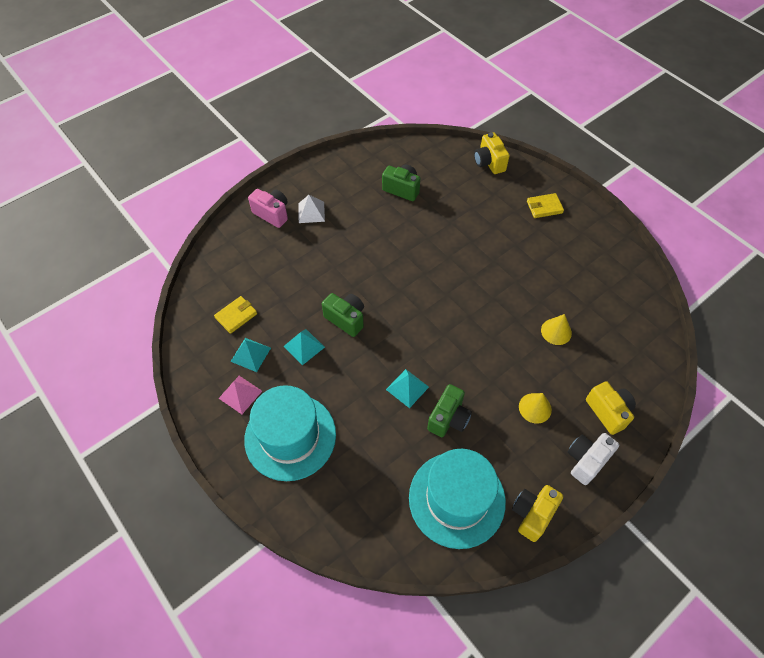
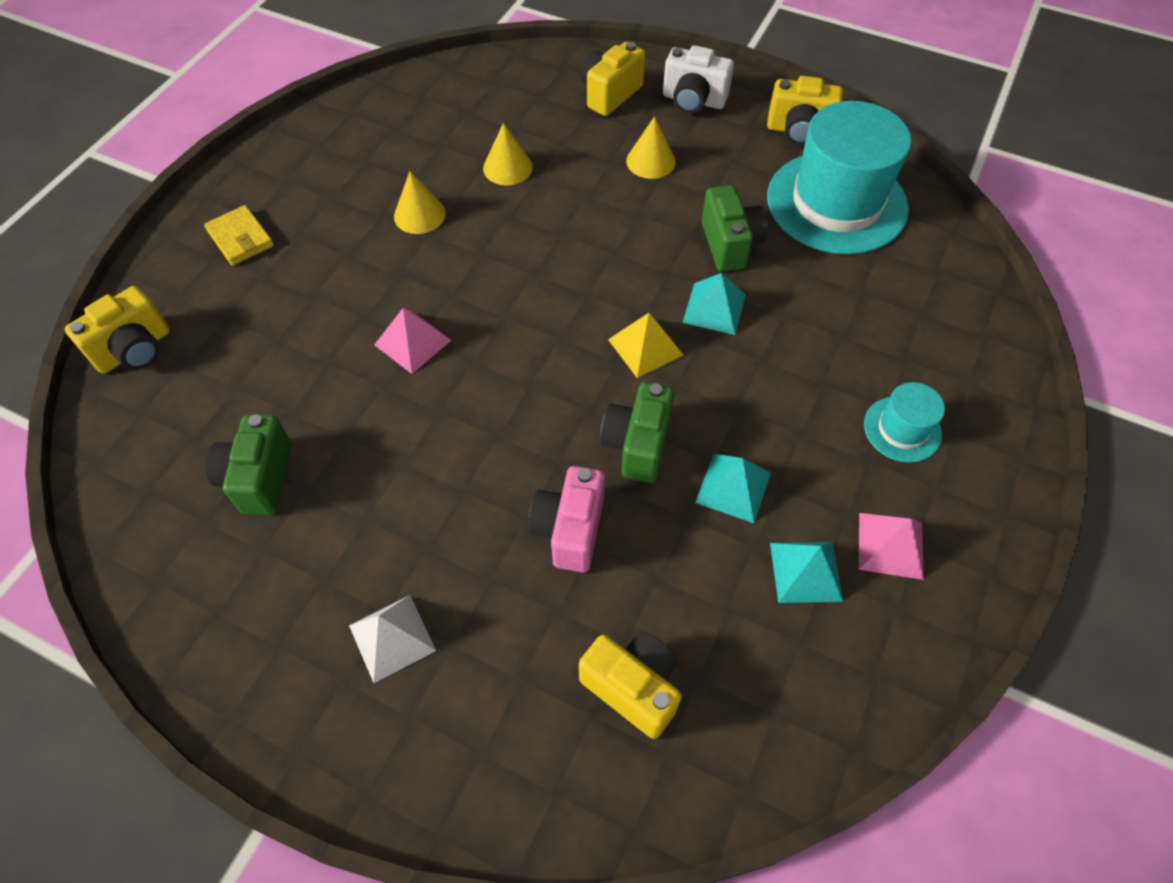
camera: 115 degrees left, 0 degrees up
yellow wallet [214,296,257,334] -> none
turquoise hat [244,385,336,481] -> turquoise hat [864,382,945,463], size x0.46
pink camera [248,189,288,228] -> pink camera moved to [528,466,605,573]
green camera [427,384,472,437] -> green camera turned 75 degrees clockwise [702,185,768,272]
none -> pink pyramid [374,308,451,374]
none -> yellow cone [394,171,446,234]
none -> yellow camera [579,631,682,739]
none -> yellow pyramid [608,313,683,378]

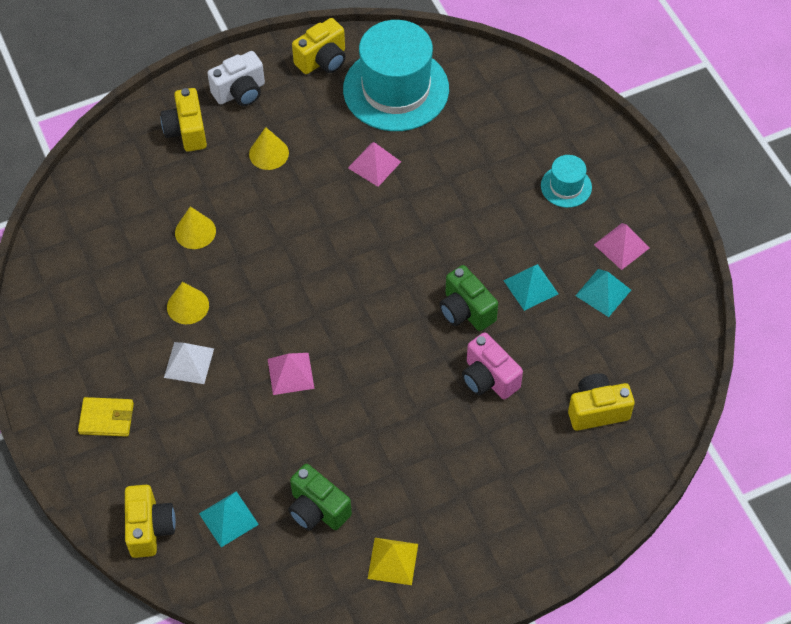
camera: 50 degrees left, 0 degrees up
white pyramid [349,595,436,683] -> white pyramid moved to [164,342,214,384]
yellow pyramid [608,313,683,378] -> yellow pyramid moved to [368,538,418,585]
turquoise pyramid [682,273,746,335] -> turquoise pyramid moved to [199,491,259,547]
green camera [702,185,768,272] -> pink pyramid [348,142,401,187]

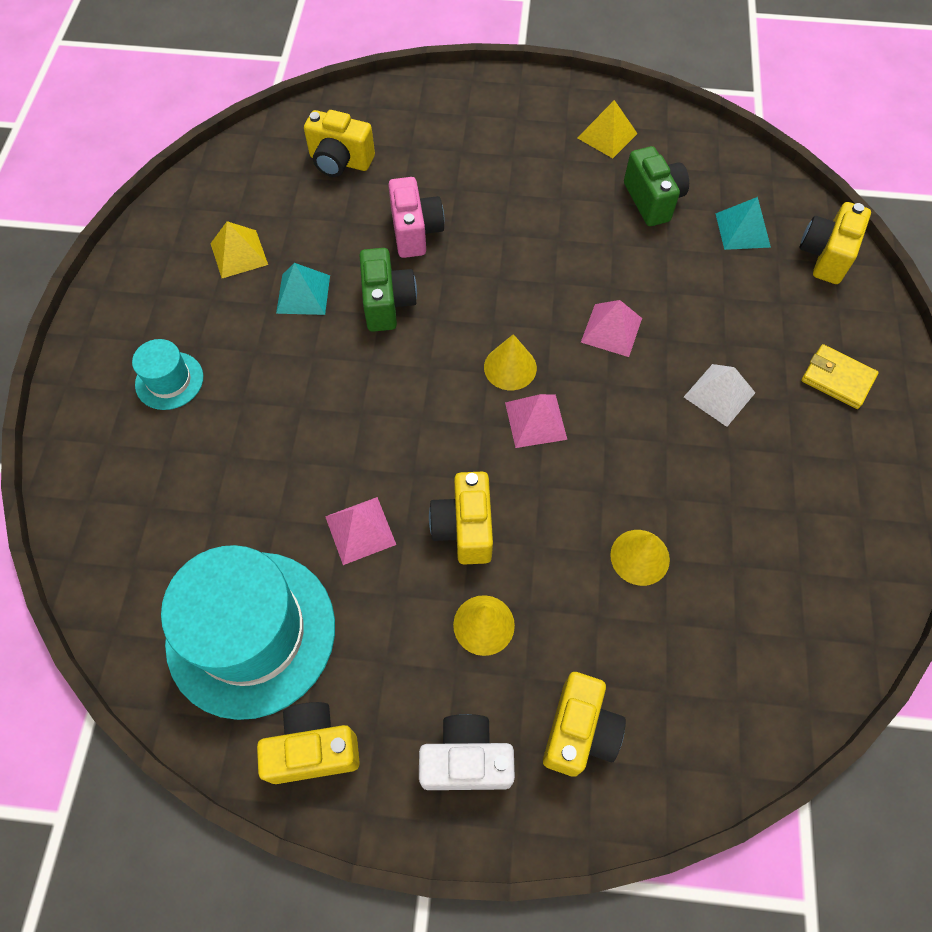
camera: 150 degrees left, 5 degrees up
yellow cone [167,282,209,324] -> yellow cone moved to [484,334,537,390]
turquoise pyramid [575,269,631,317] -> yellow pyramid [210,221,268,278]
pink pyramid [594,223,649,270] -> pink pyramid moved to [505,394,567,448]
none -> yellow camera [429,472,493,564]

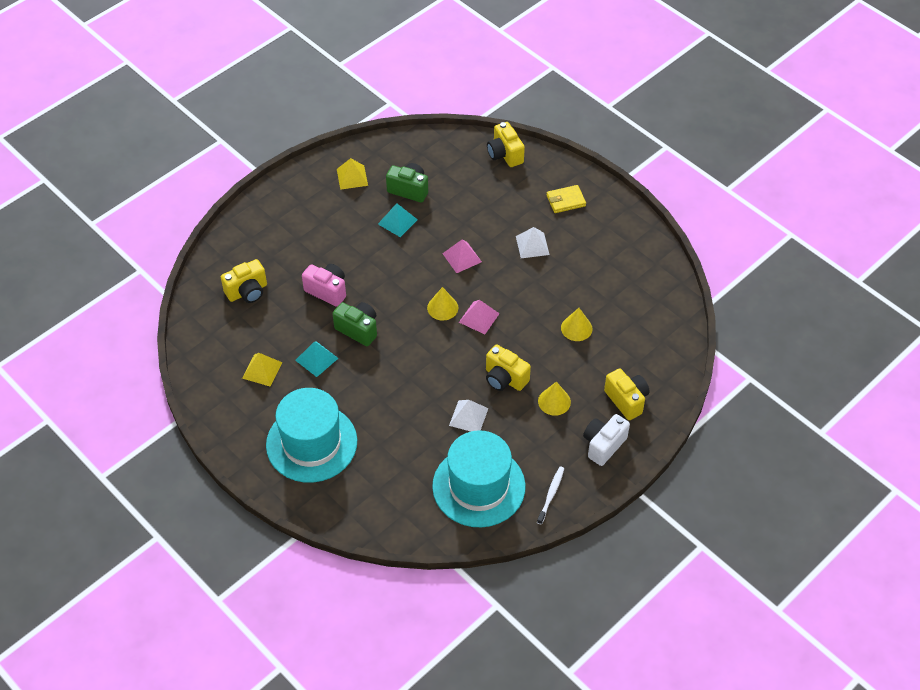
camera: 50 degrees left, 10 degrees down
turquoise hat [132,339,203,410] -> turquoise hat [266,388,357,483], size x2.16
yellow camera [257,702,360,784] -> white toothbrush [537,466,564,525]
pink pyramid [325,497,396,565] -> white pyramid [449,400,489,432]
turquoise pyramid [716,197,771,250] -> turquoise pyramid moved to [378,203,418,237]

